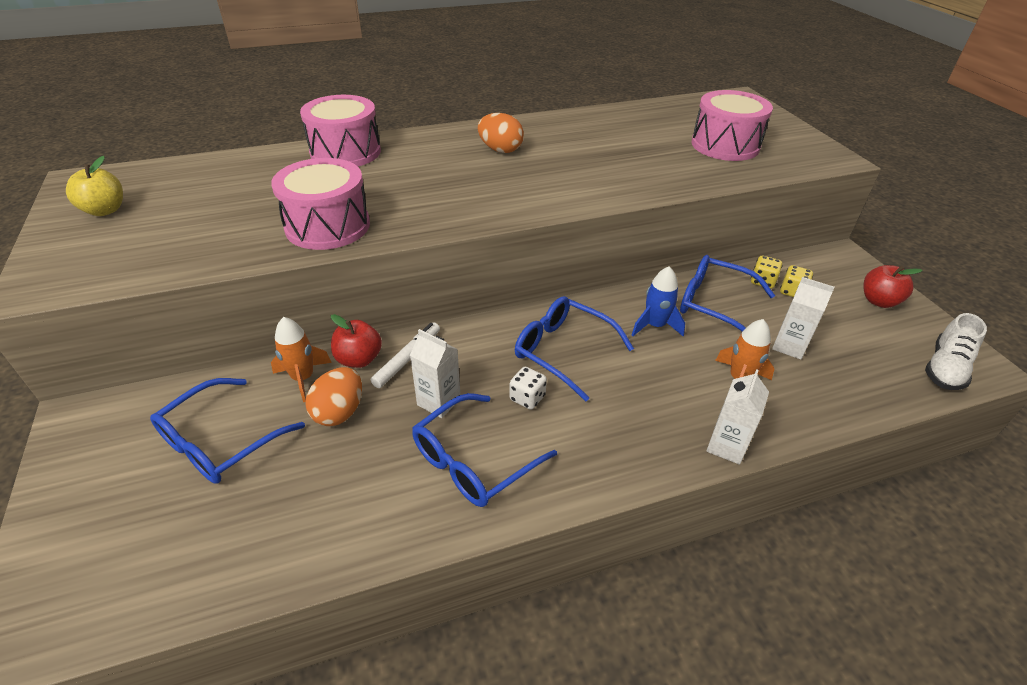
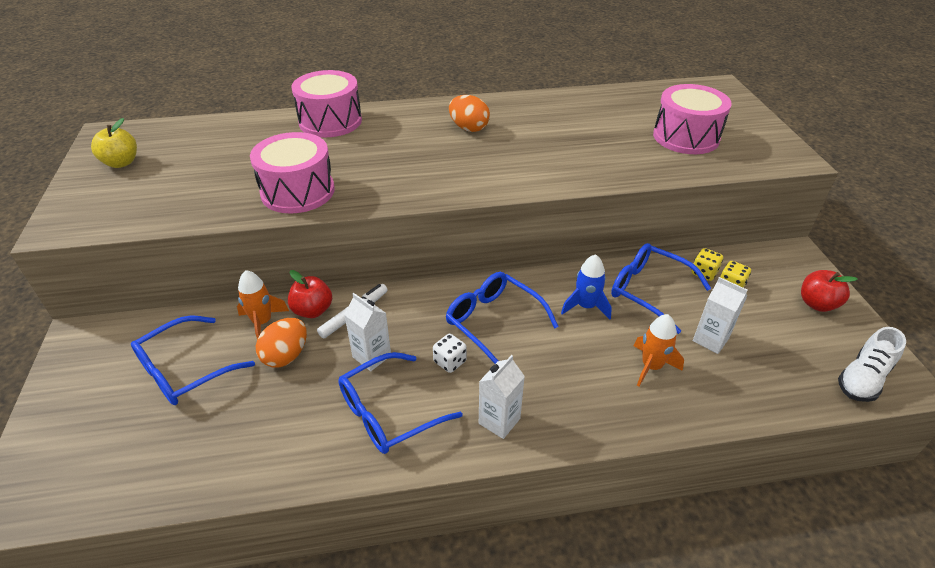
camera: 10 degrees right, 0 degrees up
white carton [706,369,769,465] -> white carton moved to [479,355,525,439]

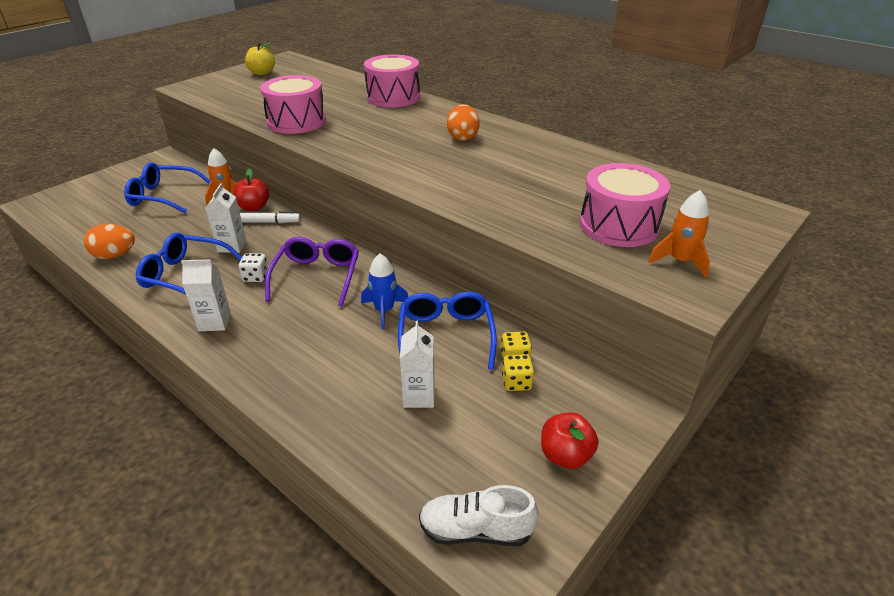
camera: 50 degrees right, 5 degrees down
orange egg [256,318,307,368] -> orange egg moved to [84,224,135,259]
blue glasses [446,272,559,364] -> purple glasses [265,237,359,307]
orange rocket [634,314,684,386] -> orange rocket moved to [648,190,710,278]

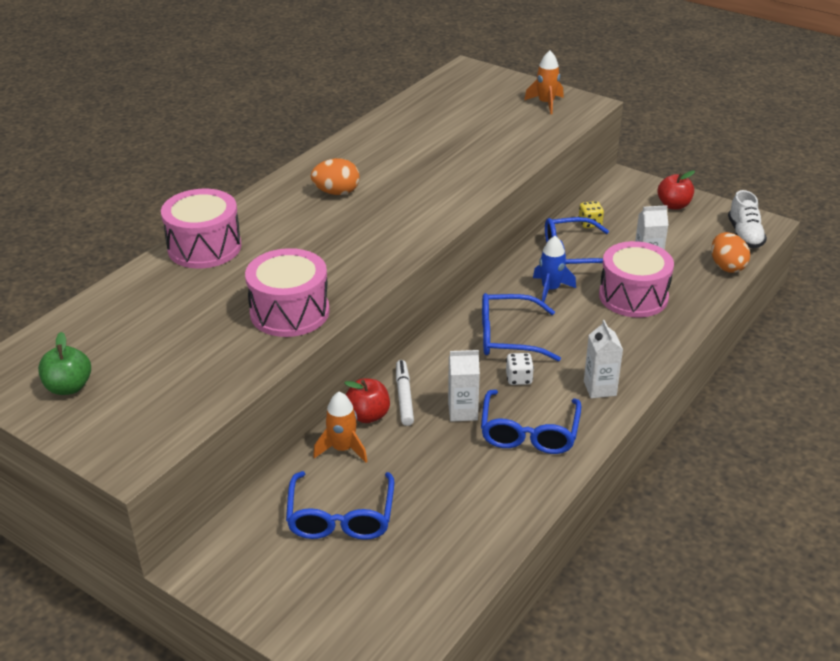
camera: 95 degrees left, 0 degrees up
orange egg [84,224,135,259] -> orange egg moved to [711,232,750,273]
yellow apple [245,42,275,75] -> green apple [38,332,91,395]
purple glasses [265,237,359,307] -> blue glasses [482,293,561,361]
yellow dice [502,355,534,391] -> none
pink drum [580,163,670,247] -> pink drum moved to [599,241,674,317]

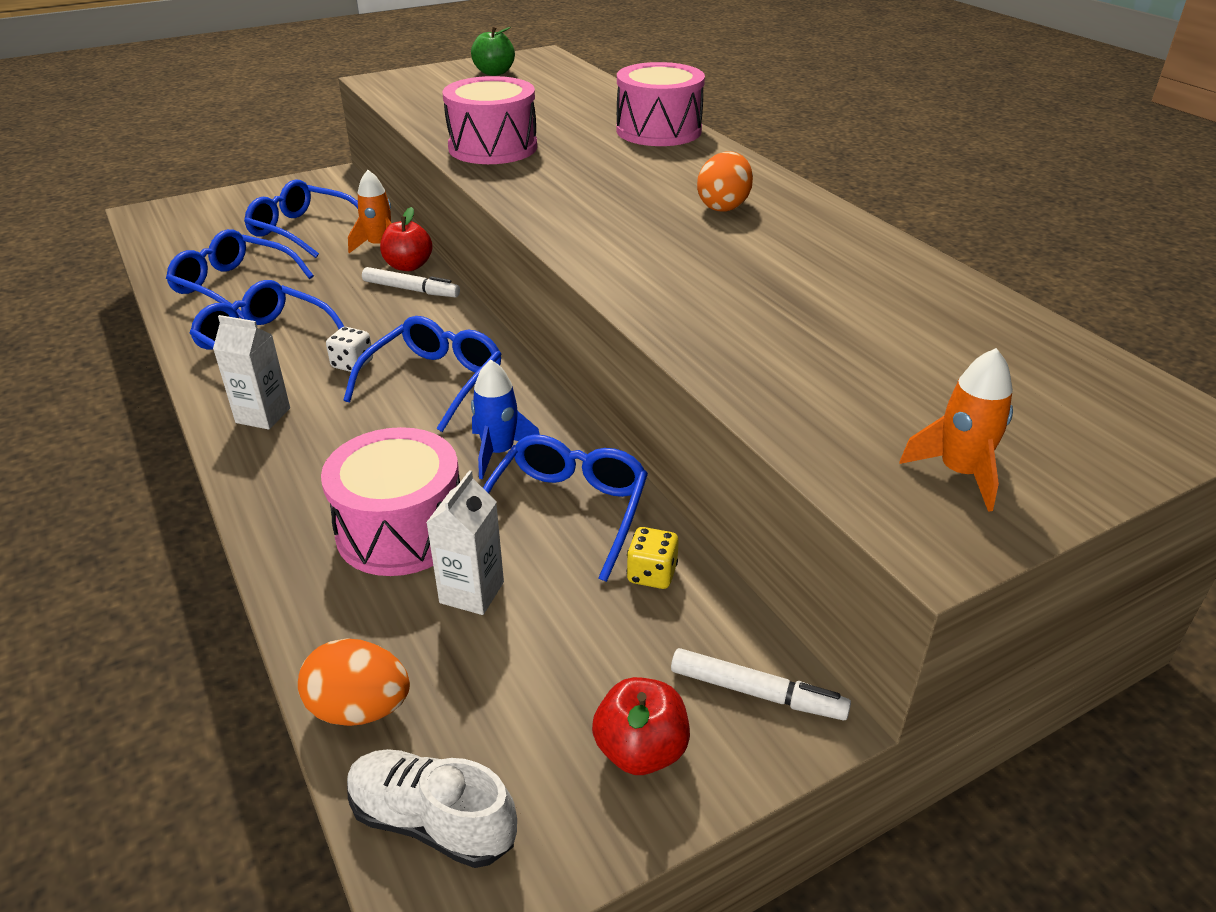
camera: 115 degrees right, 0 degrees up
white carton [448,350,480,422] -> none
none -> blue glasses [166,229,314,319]
none -> white marker [671,648,851,720]

